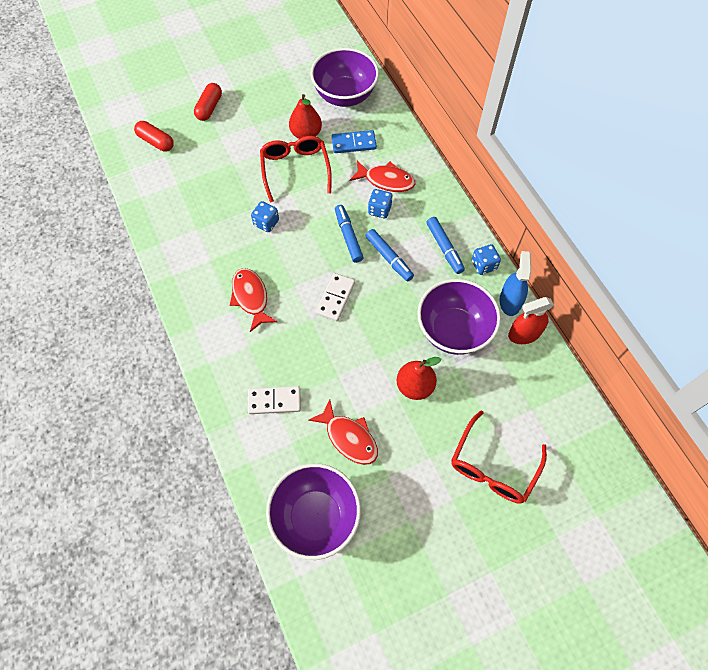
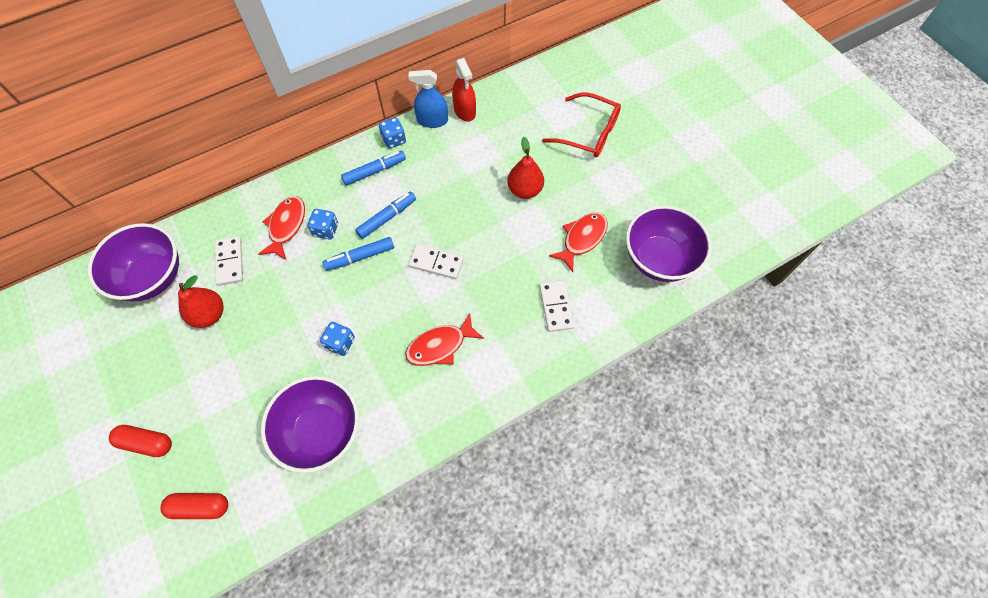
camera: 95 degrees left, 0 degrees up
red capsule [134,121,174,152] -> red capsule turned 60 degrees clockwise [160,493,228,519]
red glasses [260,136,332,203] -> none
blue domino [332,130,377,153] -> white domino [215,236,243,286]
purple bowl [417,279,501,355] -> purple bowl moved to [261,376,359,473]

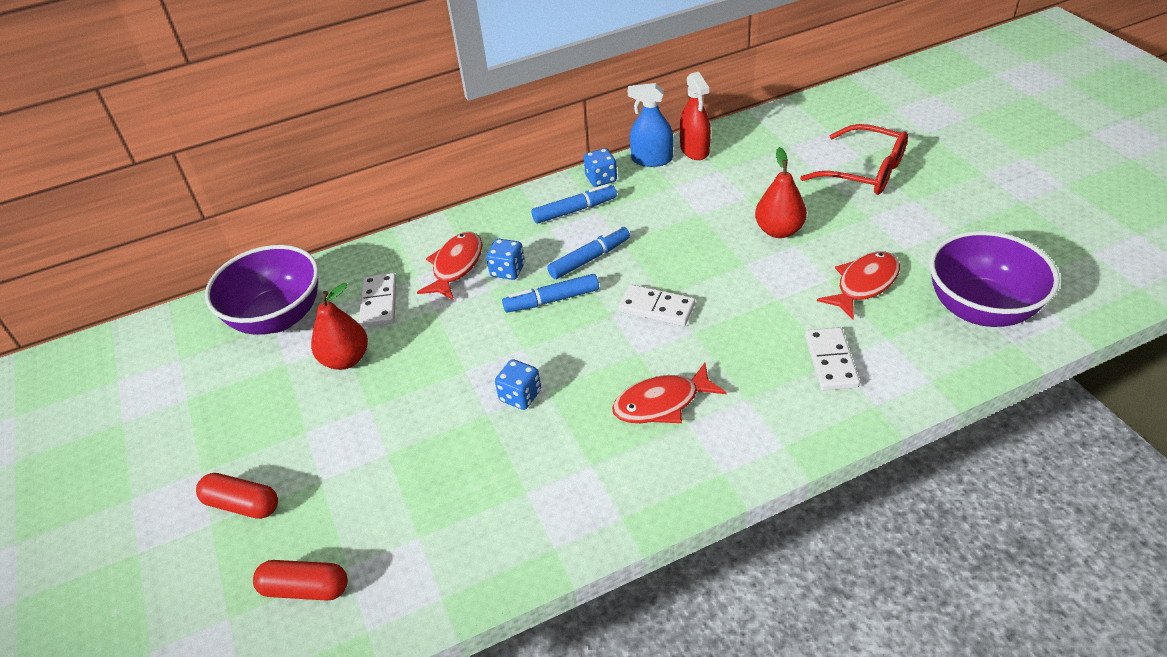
camera: 10 degrees right, 20 degrees down
purple bowl [261,376,359,473] -> none

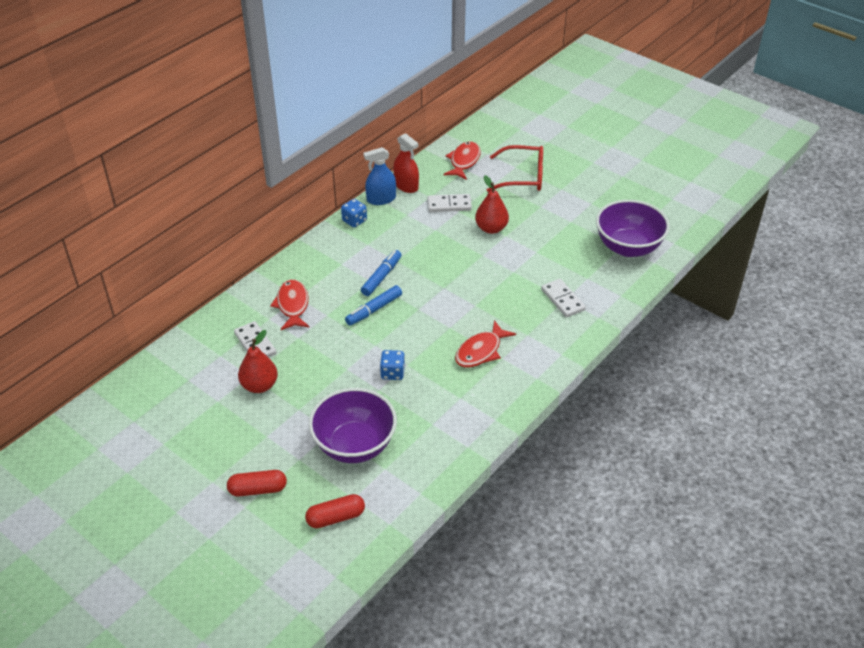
camera: 30 degrees left, 0 degrees up
purple bowl [205,245,319,335] -> purple bowl moved to [309,388,397,463]
blue dice [486,239,525,280] -> none
blue marker [532,184,617,224] -> none
white domino [618,284,695,326] -> white domino moved to [428,194,472,212]
red fish [817,251,900,319] -> red fish moved to [443,141,481,180]

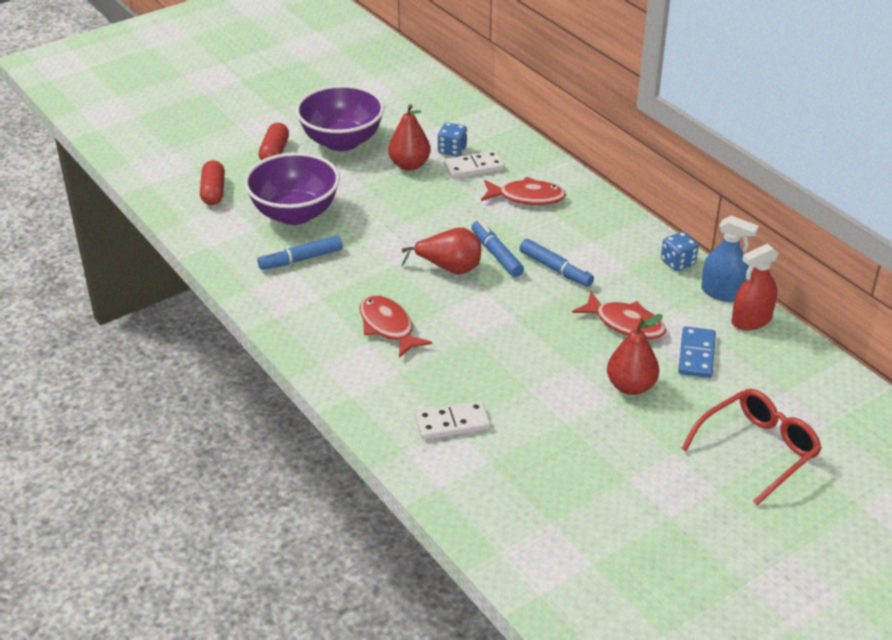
camera: 105 degrees right, 5 degrees down
blue spray bottle [363,147,396,205] -> blue spray bottle turned 120 degrees clockwise [701,216,759,302]
blue dice [380,350,405,380] -> blue dice moved to [438,123,467,156]
white domino [428,194,472,212] -> blue domino [678,326,716,378]
red fish [443,141,481,180] -> red fish moved to [572,292,666,339]
red glasses [487,145,543,192] -> red glasses turned 150 degrees counterclockwise [681,389,822,505]
purple bowl [596,200,670,257] -> purple bowl moved to [296,85,384,151]
none -> blue marker [257,236,343,270]
none -> red pear [402,227,481,274]

